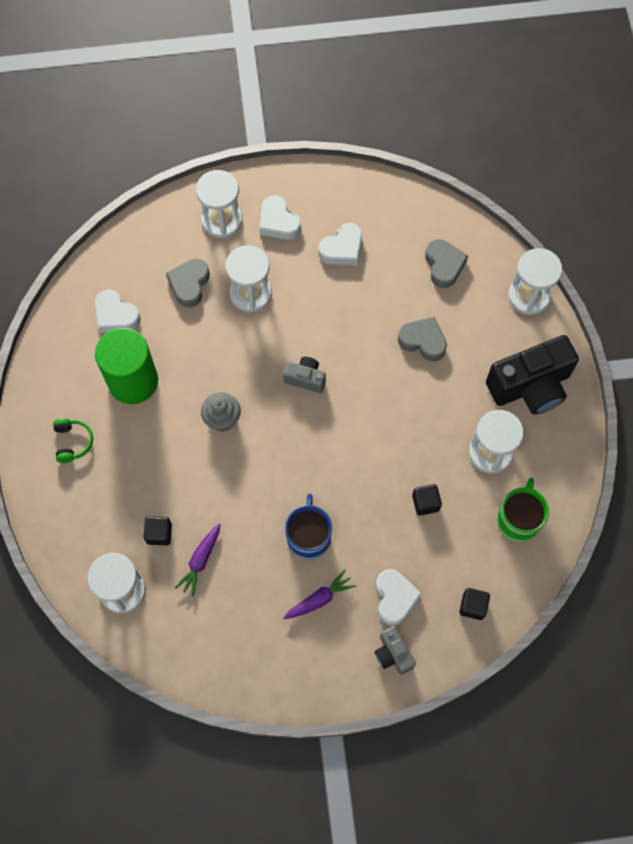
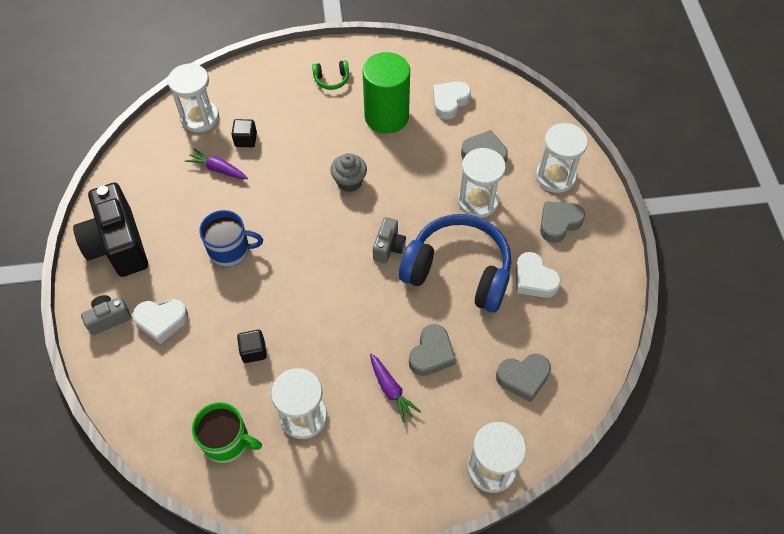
camera: 90 degrees right, 10 degrees down
white heart [260,195,301,240] -> grey heart [540,201,585,243]
purple carrot [283,569,356,619] -> purple carrot moved to [370,354,421,423]
black cube [459,588,490,620] -> none
black camera [486,335,579,414] -> black camera moved to [73,183,148,277]
none -> blue headphones [399,214,511,313]

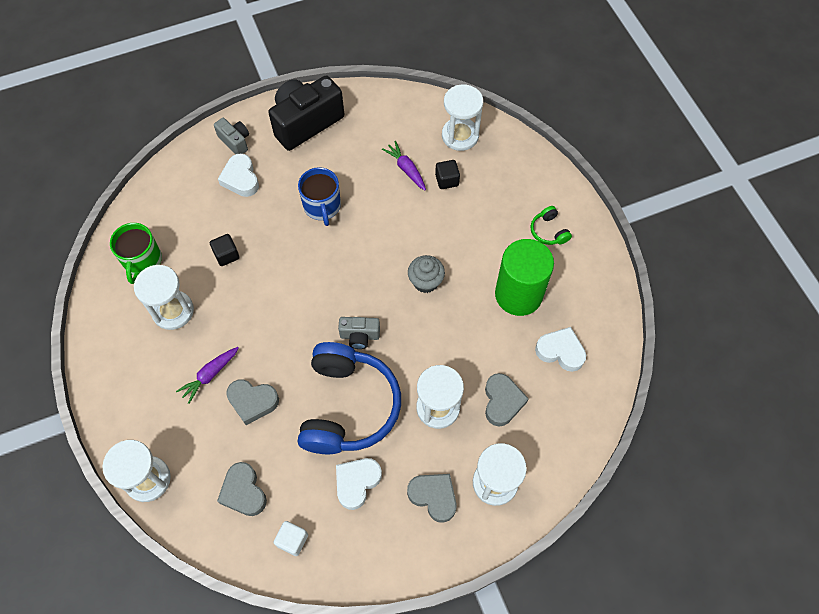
camera: 75 degrees right, 5 degrees up
purple carrot [185,148,248,179] -> purple carrot turned 45 degrees counterclockwise [382,141,426,190]
none -> white cube [274,521,308,556]

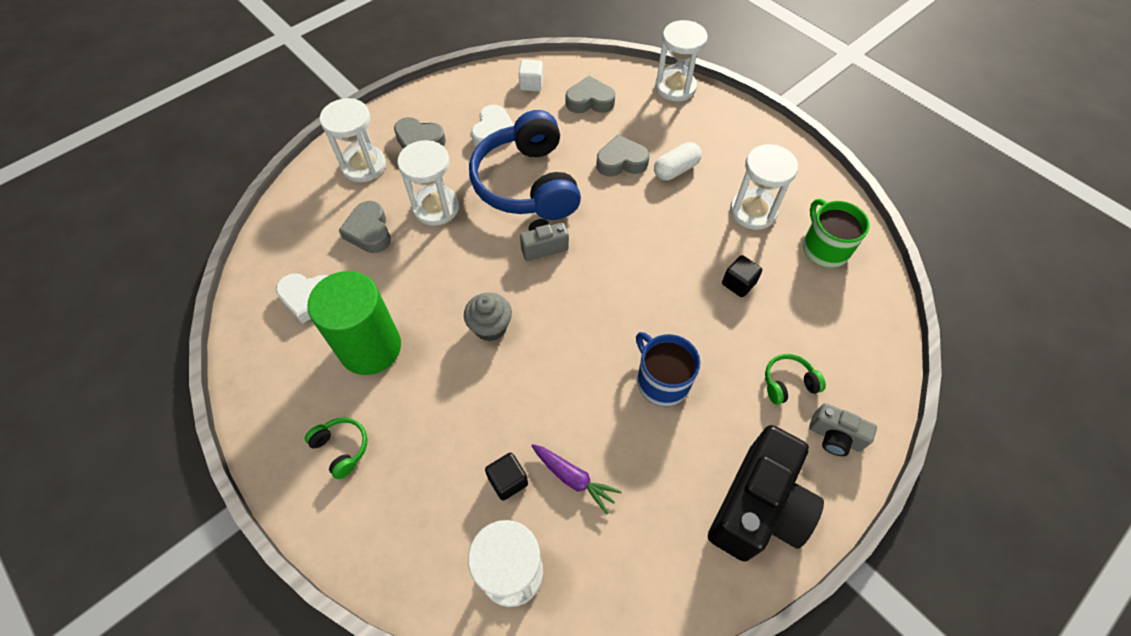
camera: 160 degrees right, 5 degrees down
purple carrot [176,347,239,404] -> white capsule [654,142,702,181]
grey heart [217,462,267,516] -> grey heart turned 45 degrees counterclockwise [566,76,615,113]
white heart [218,153,259,197] -> green headphones [765,354,826,405]

